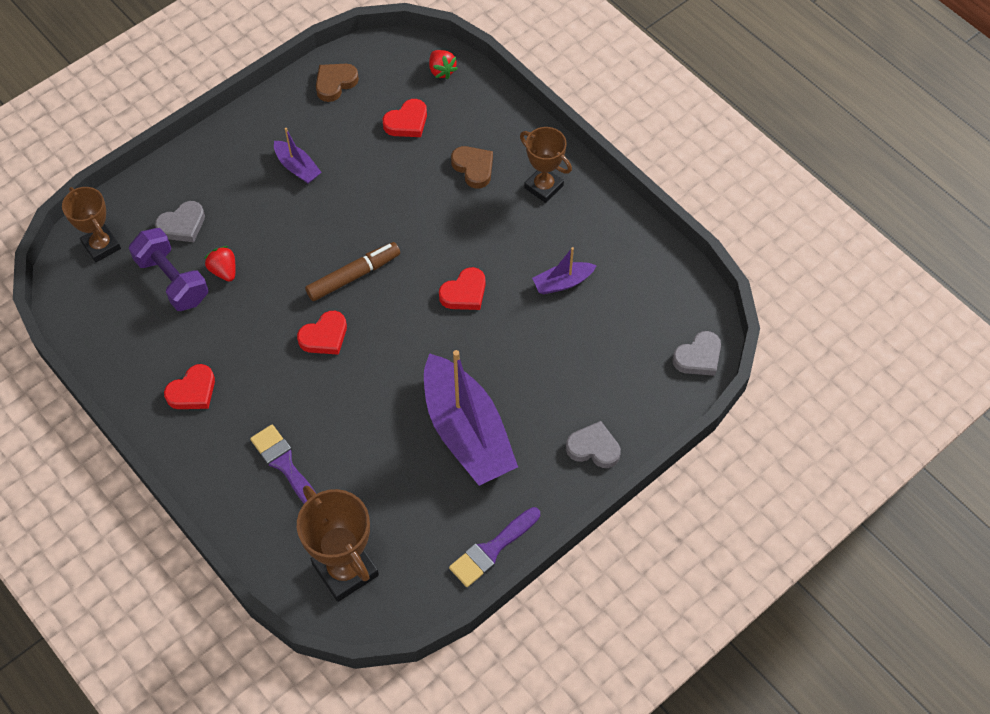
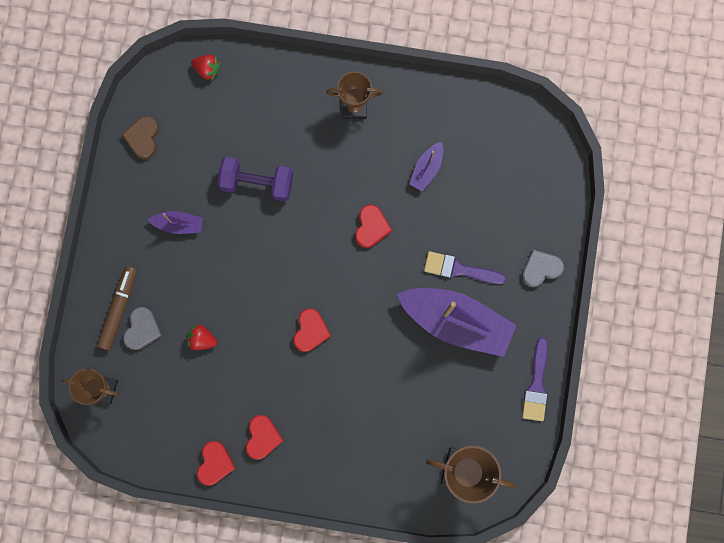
camera: 40 degrees left, 20 degrees up
purple dumbbell [129,228,208,311] -> purple dumbbell moved to [217,157,293,201]
purple brush [250,425,316,504] -> purple brush moved to [424,251,506,284]
brown marker [305,242,400,301] -> brown marker moved to [97,266,137,351]
red heart [383,99,427,137] -> red heart moved to [197,441,236,485]
brown heart [451,146,493,189] -> none
grey heart [672,331,721,376] -> none

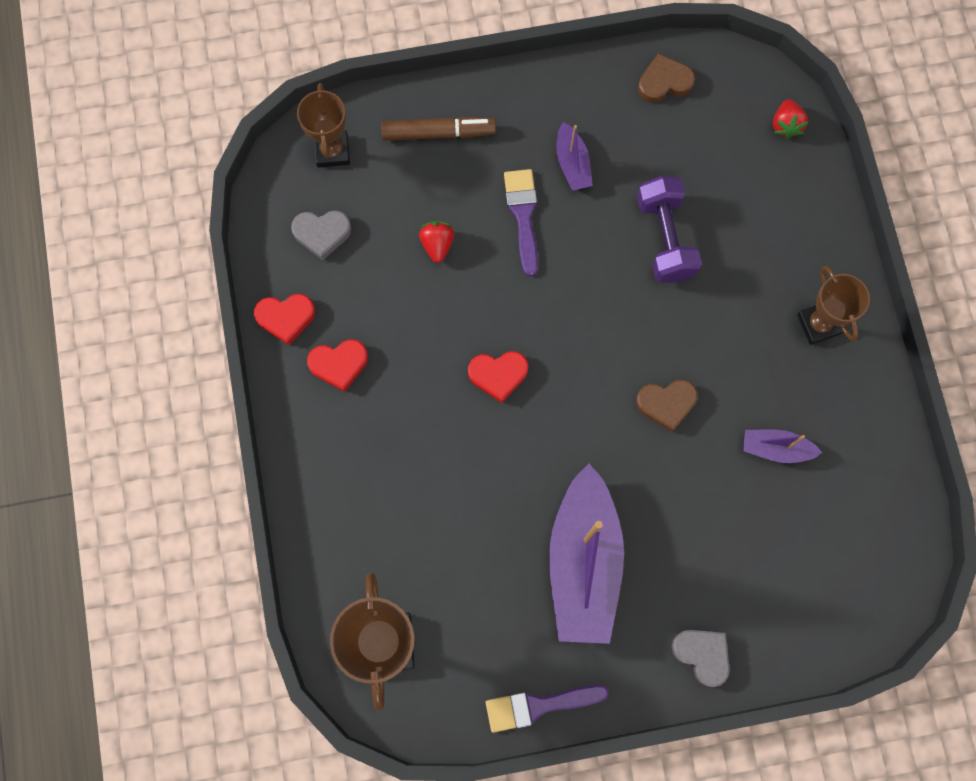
camera: 70 degrees right, 5 degrees down
grey heart [123,307,162,350] -> grey heart moved to [291,210,352,260]
red heart [355,205,392,248] -> brown heart [636,379,698,432]
purple brush [424,251,506,284] -> purple brush moved to [504,169,538,276]

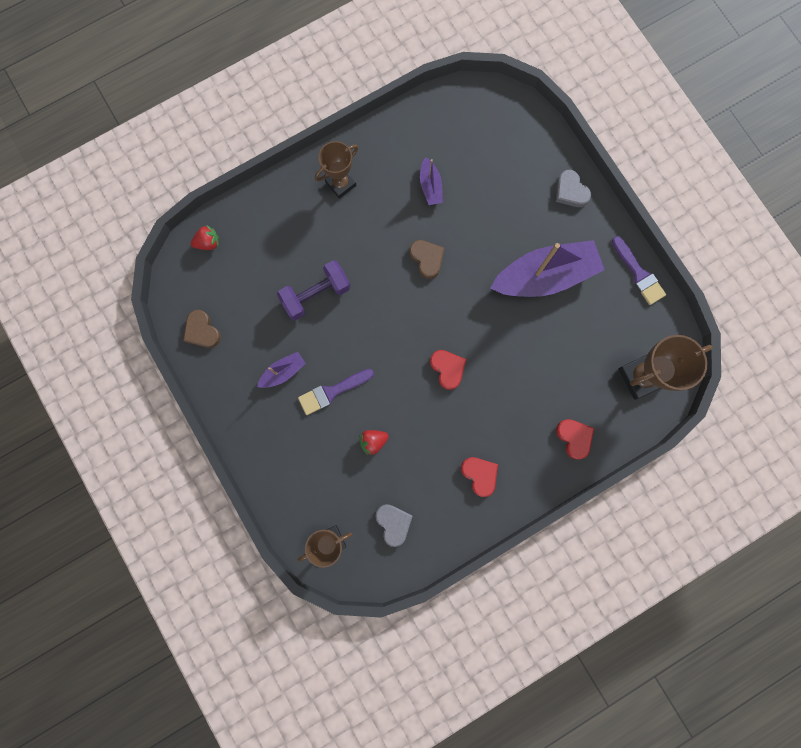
camera: 110 degrees left, 5 degrees up
red heart [254,294,315,345] -> red heart moved to [556,419,594,459]
brown marker [381,117,496,140] -> none
grey heart [672,630,730,687] -> grey heart turned 60 degrees counterclockwise [556,170,591,207]

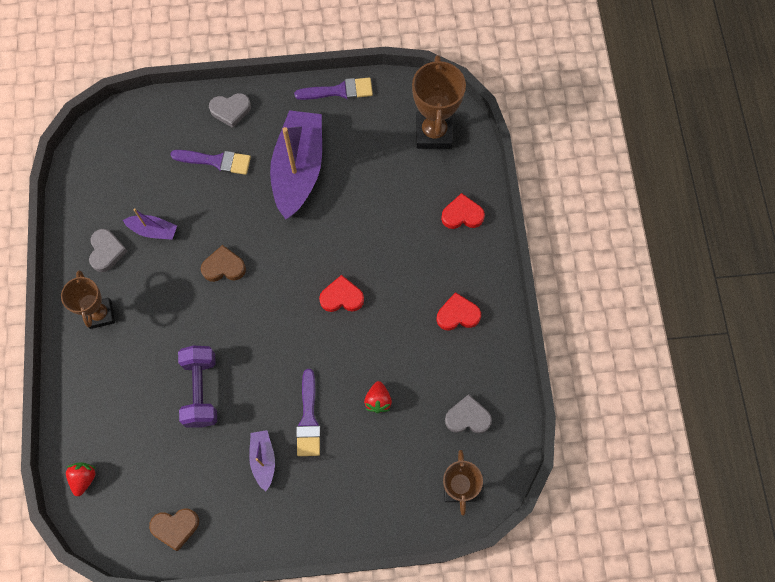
camera: 65 degrees left, 10 degrees down
none -> grey heart [89,229,128,272]
none -> purple brush [170,150,251,175]

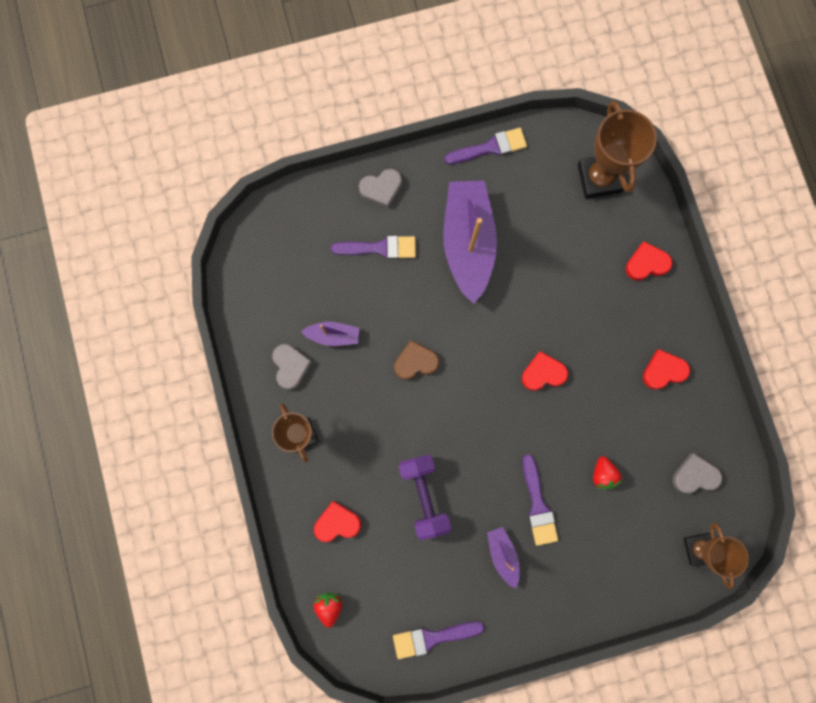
camera: 10 degrees left, 10 degrees up
brown heart [149,508,199,551] -> purple brush [393,621,485,659]
none -> red heart [314,501,361,542]

